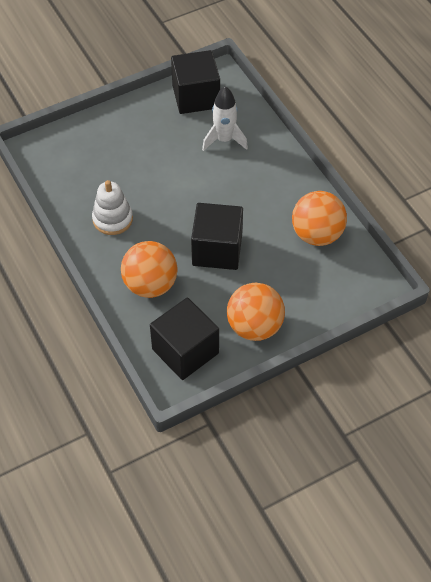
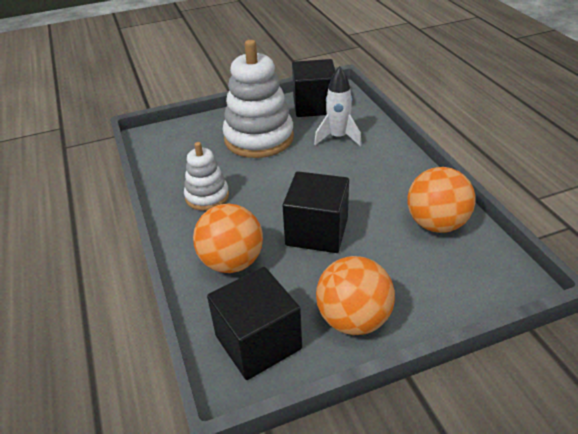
camera: 10 degrees right, 15 degrees down
none -> white stacking toy [222,40,294,158]

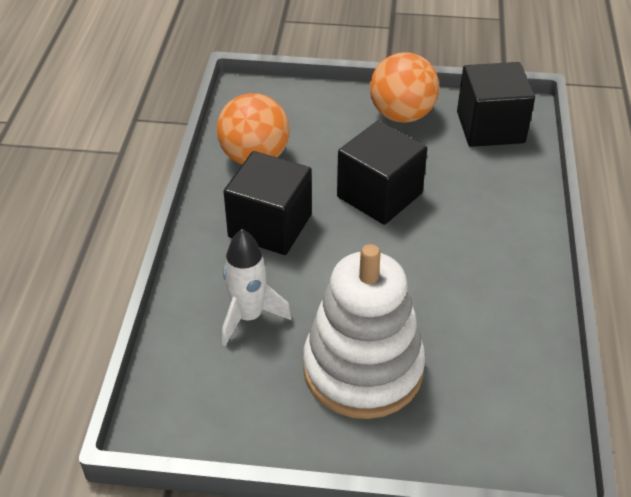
camera: 155 degrees left, 5 degrees up
white stacking toy [184,142,229,211] -> none
orange ball [193,204,263,273] -> none
black cube [292,59,335,117] -> black cube moved to [224,151,312,255]

